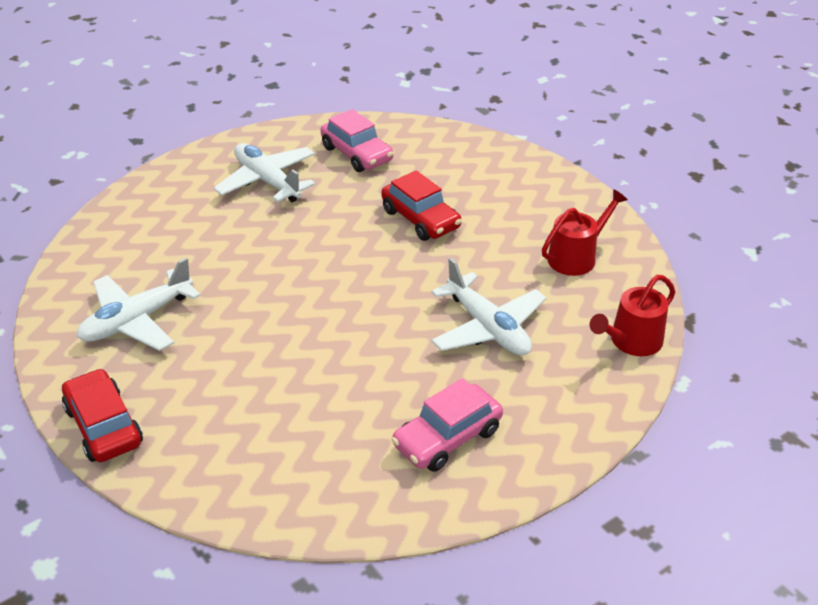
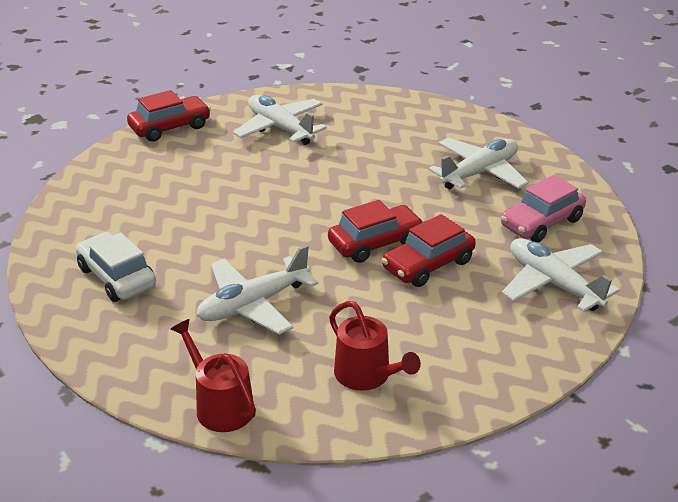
camera: 90 degrees right, 5 degrees down
pink car [391,378,503,472] -> white car [76,232,156,302]
none -> red car [328,200,424,263]
none -> white plane [502,238,620,312]

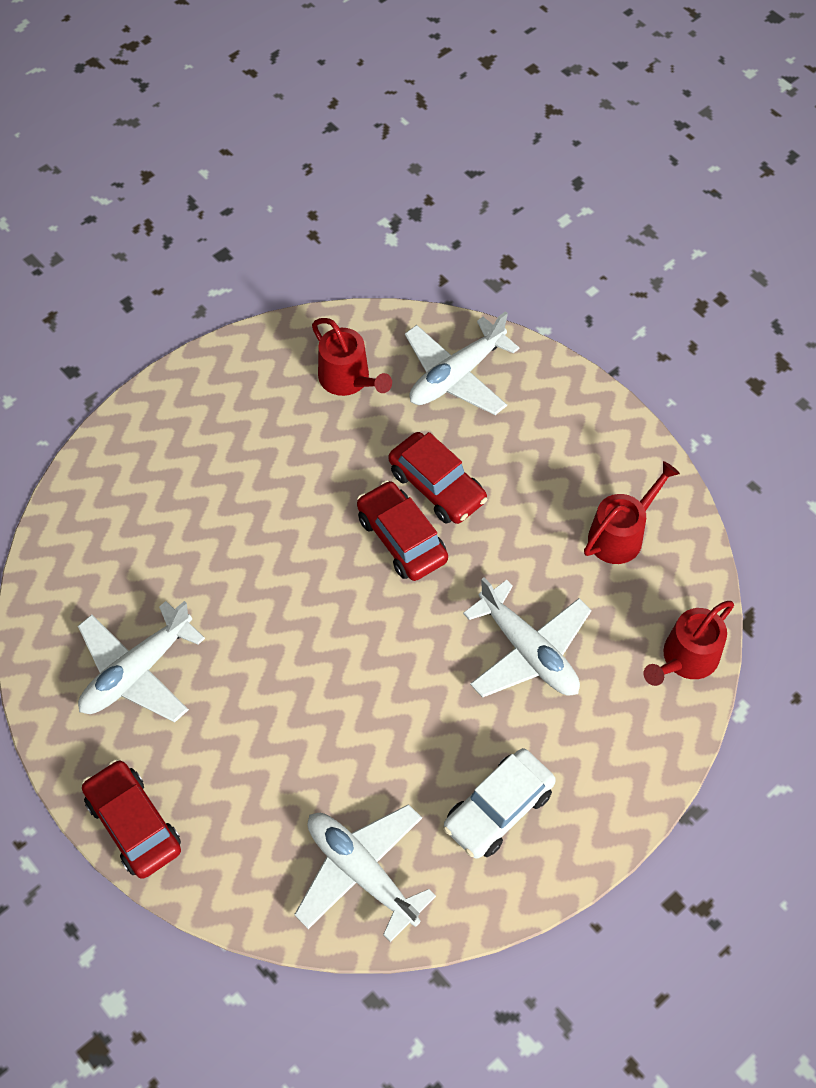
camera: 95 degrees left, 25 degrees up
white plane [428,138,529,189] -> white plane moved to [294,804,436,942]
pink car [501,175,586,242] -> red watering can [312,318,392,396]

